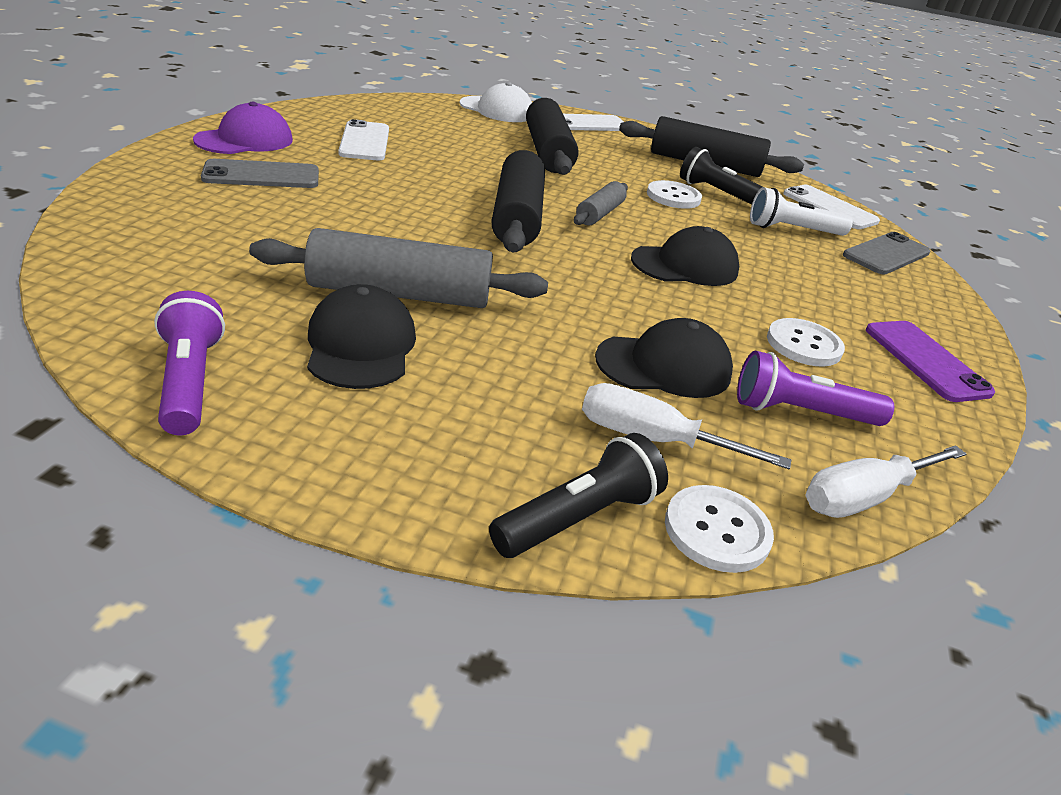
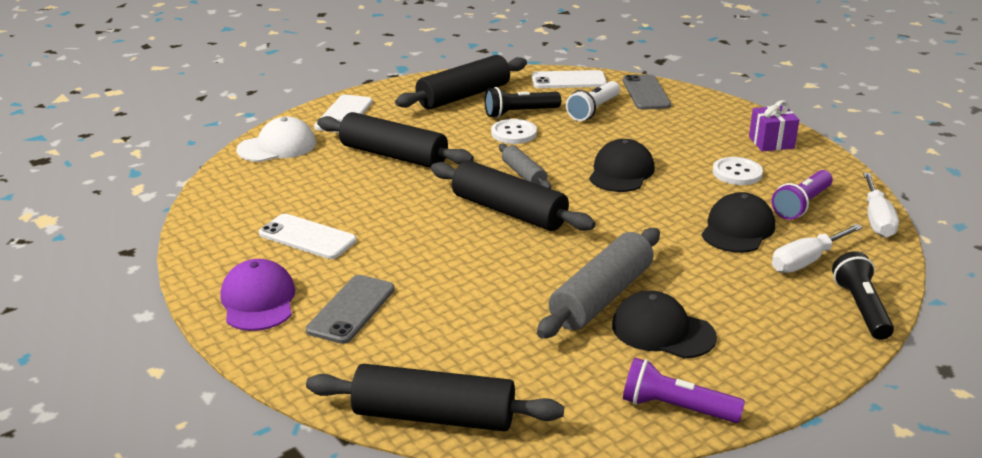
camera: 50 degrees left, 5 degrees down
white button [665,485,774,573] -> none
purple phone [866,321,995,402] -> purple gift [749,100,799,151]
none -> black rolling pin [306,364,564,432]

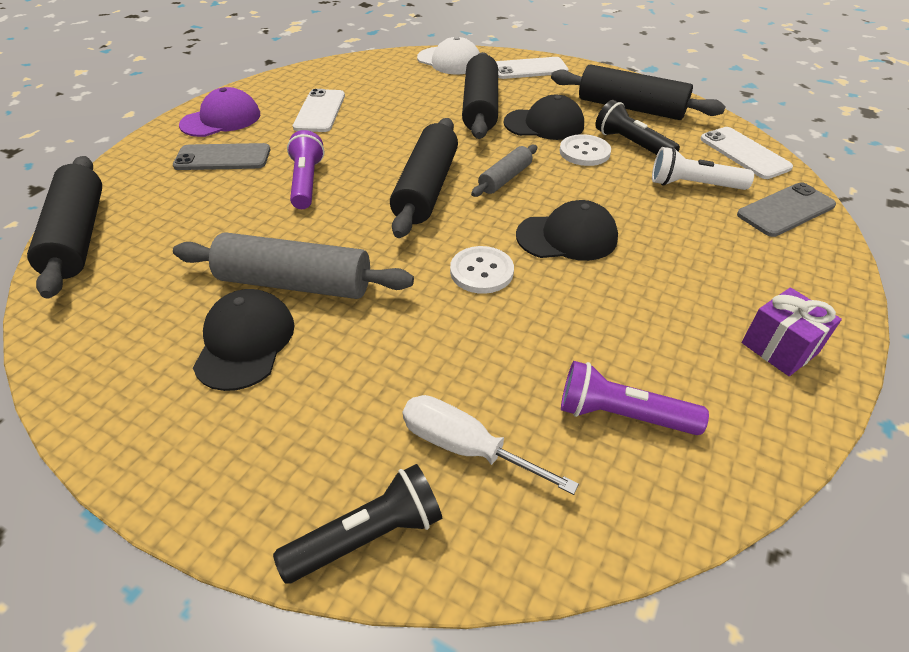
camera: 65 degrees right, 15 degrees up
purple flashlight [623,358,745,423] -> purple flashlight moved to [287,130,325,209]
black cap [702,192,775,253] -> black cap moved to [504,95,584,140]
white button [712,157,763,185] -> white button moved to [450,246,514,294]
white screwdriver [863,173,899,238] -> none

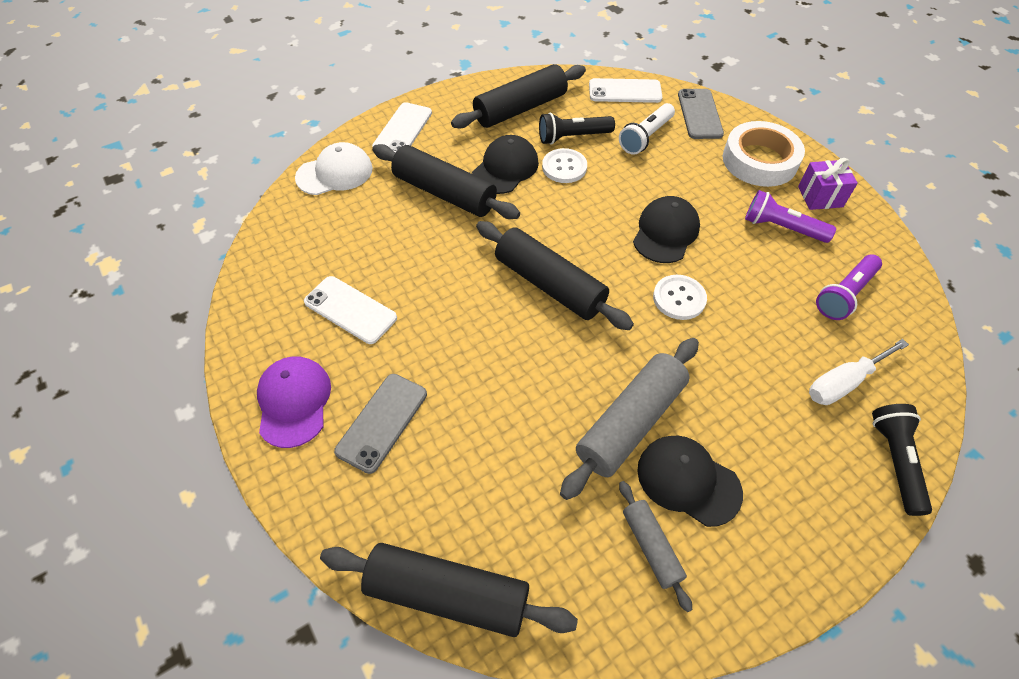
camera: 60 degrees left, 10 degrees up
purple flashlight [287,130,325,209] -> purple flashlight moved to [745,190,836,243]
grey rolling pin [471,145,537,197] -> grey rolling pin moved to [619,481,692,612]
none -> white tape [723,121,805,187]

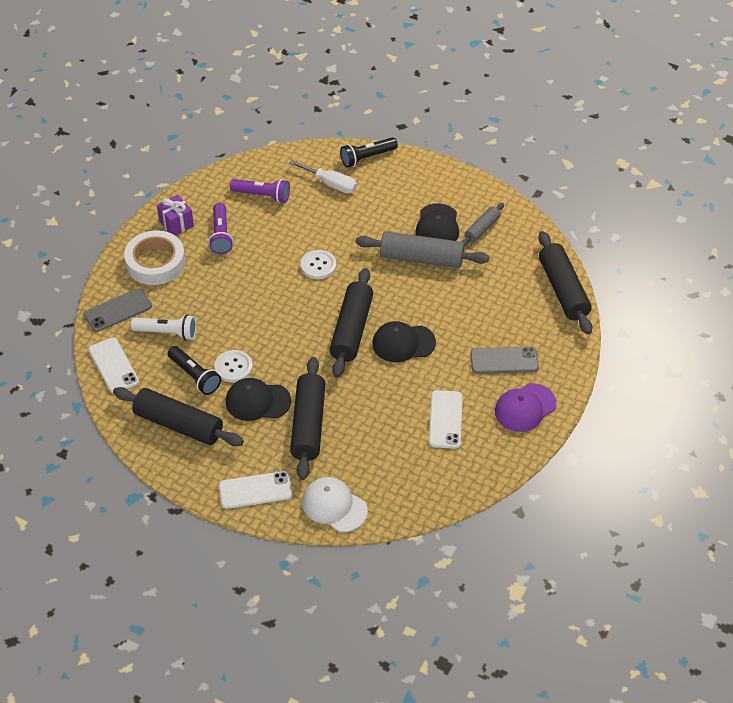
camera: 120 degrees left, 5 degrees down
black cap [633,196,700,263] -> black cap moved to [372,321,436,362]

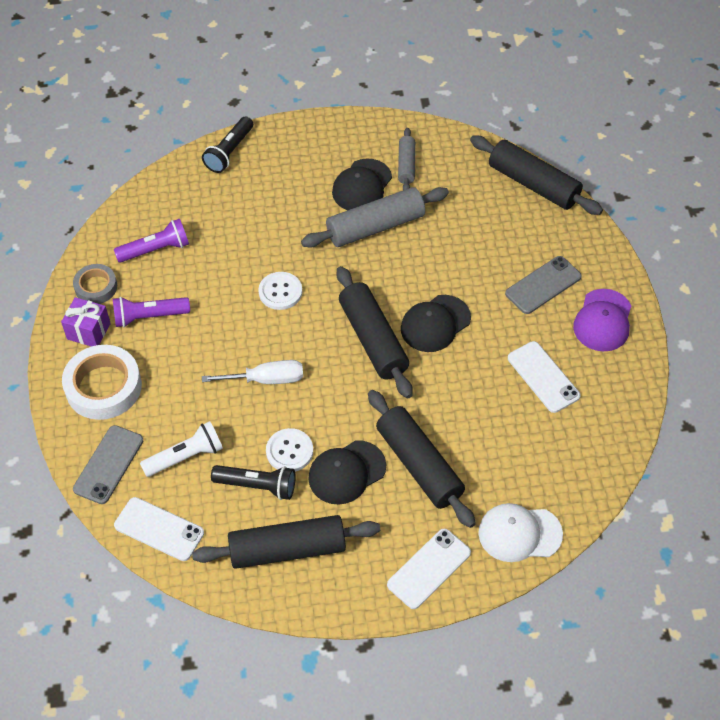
camera: 35 degrees left, 5 degrees up
purple flashlight [209,203,233,254] -> purple flashlight turned 120 degrees clockwise [113,297,190,327]
white screwdriver [289,160,357,193] -> white screwdriver moved to [202,360,303,384]
black cap [415,203,459,241] -> black cap turned 60 degrees clockwise [332,158,392,210]
none -> grey tape [73,264,117,304]

